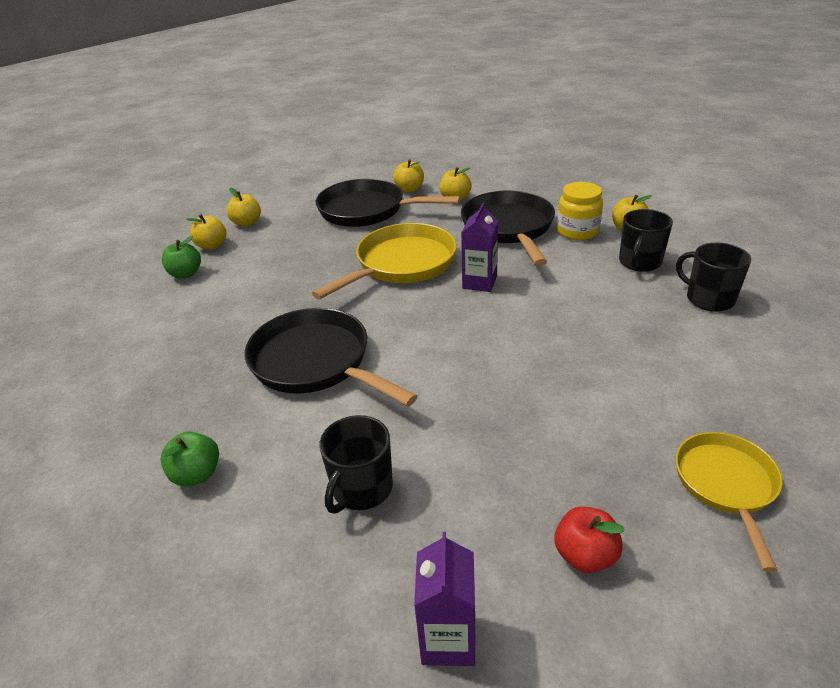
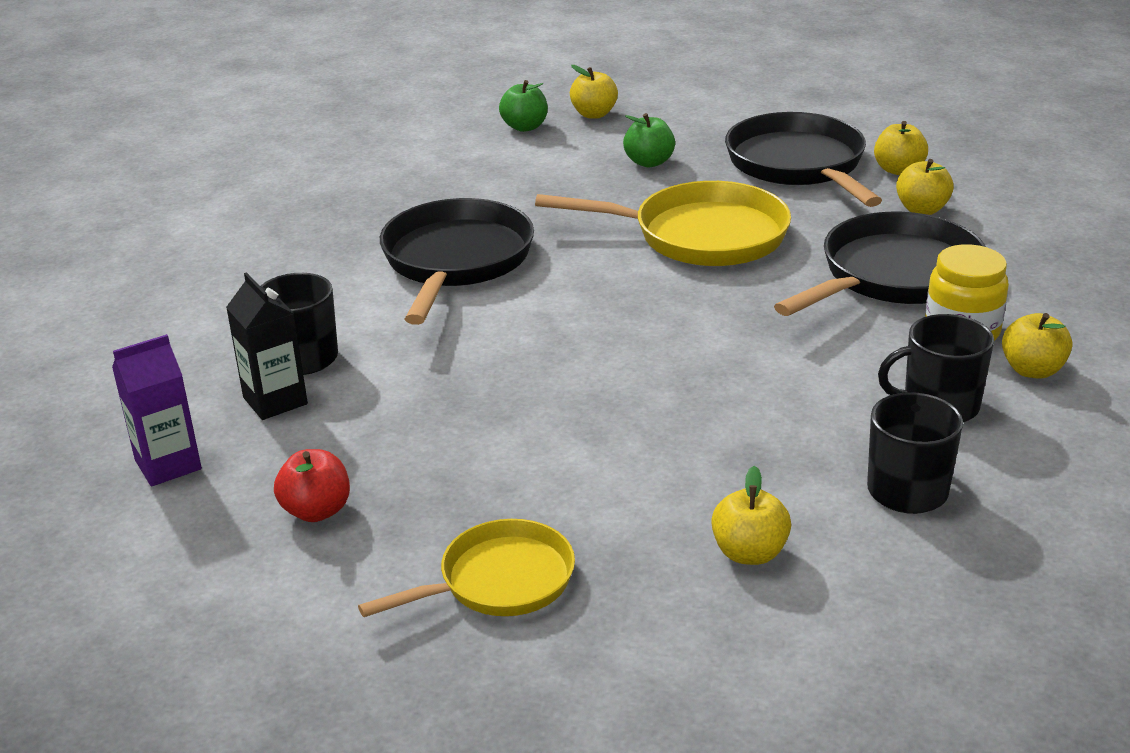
camera: 55 degrees right, 5 degrees down
green apple [160,431,219,486] -> green apple moved to [623,113,675,167]
yellow apple [227,188,261,227] -> yellow apple moved to [711,466,791,565]
purple carton [461,203,498,292] -> none
none -> black carton [226,272,308,420]

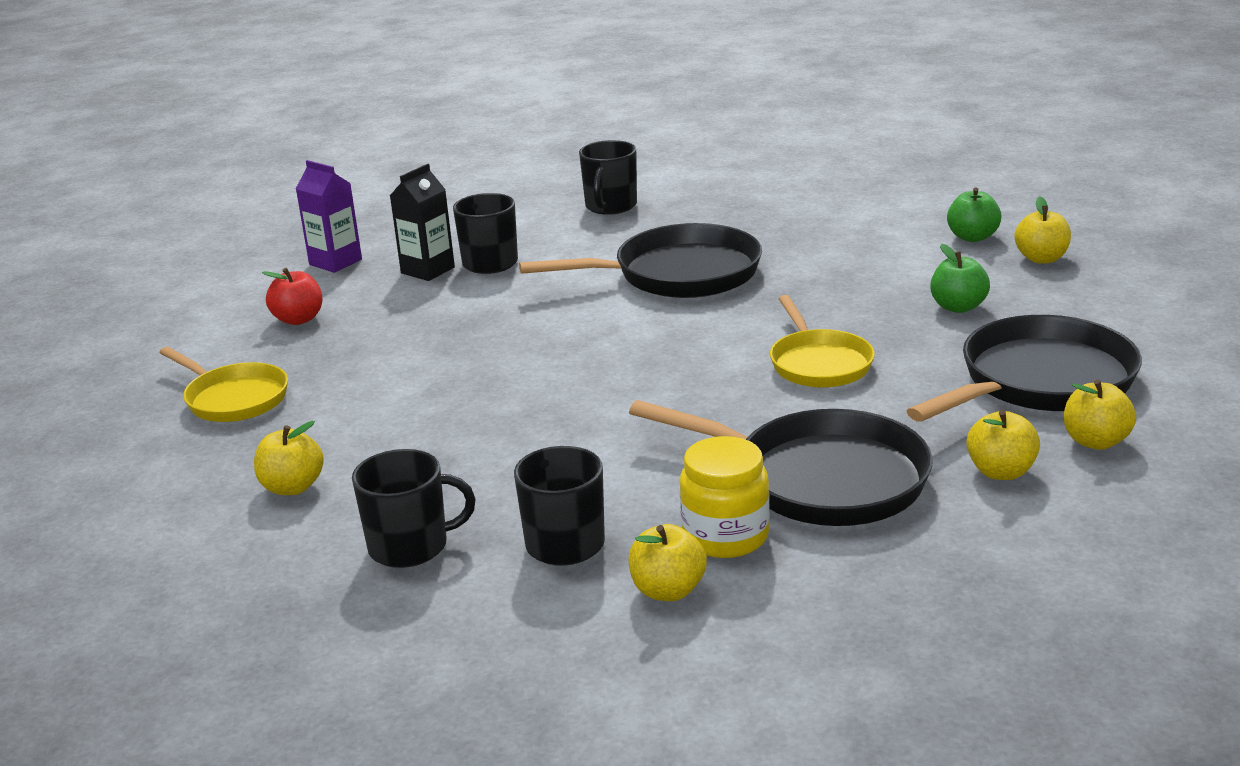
camera: 70 degrees right, 5 degrees down
yellow pan [535,181,791,266] -> yellow pan [770,295,875,388], size x0.62
none -> black mug [579,140,637,215]

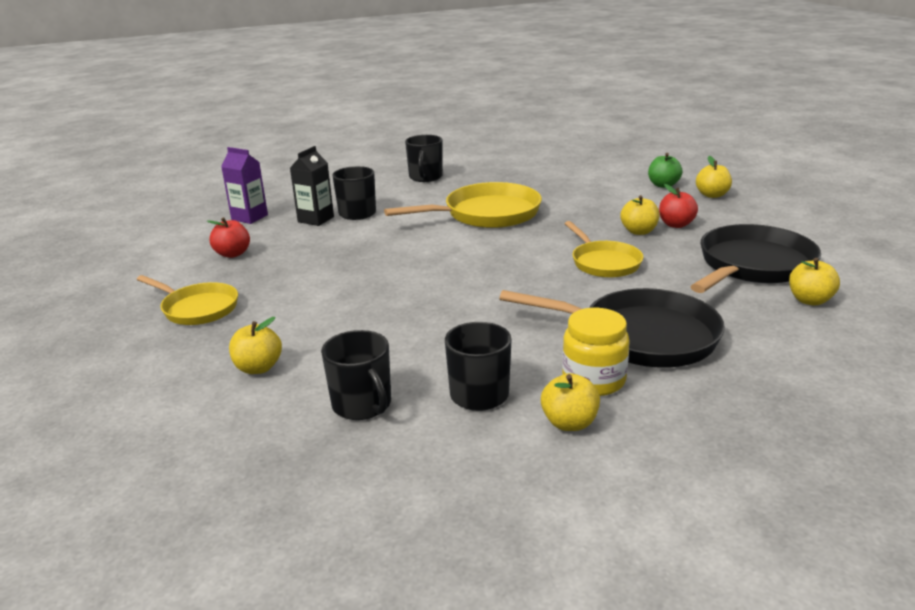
camera: 10 degrees left, 0 degrees up
black mug [352,449,476,568] -> black mug turned 75 degrees clockwise [321,330,391,420]
black pan [519,223,762,298] -> yellow pan [384,182,542,228]
green apple [930,244,990,313] -> red apple [659,184,698,228]
yellow apple [967,410,1040,480] -> yellow apple moved to [621,195,660,235]

